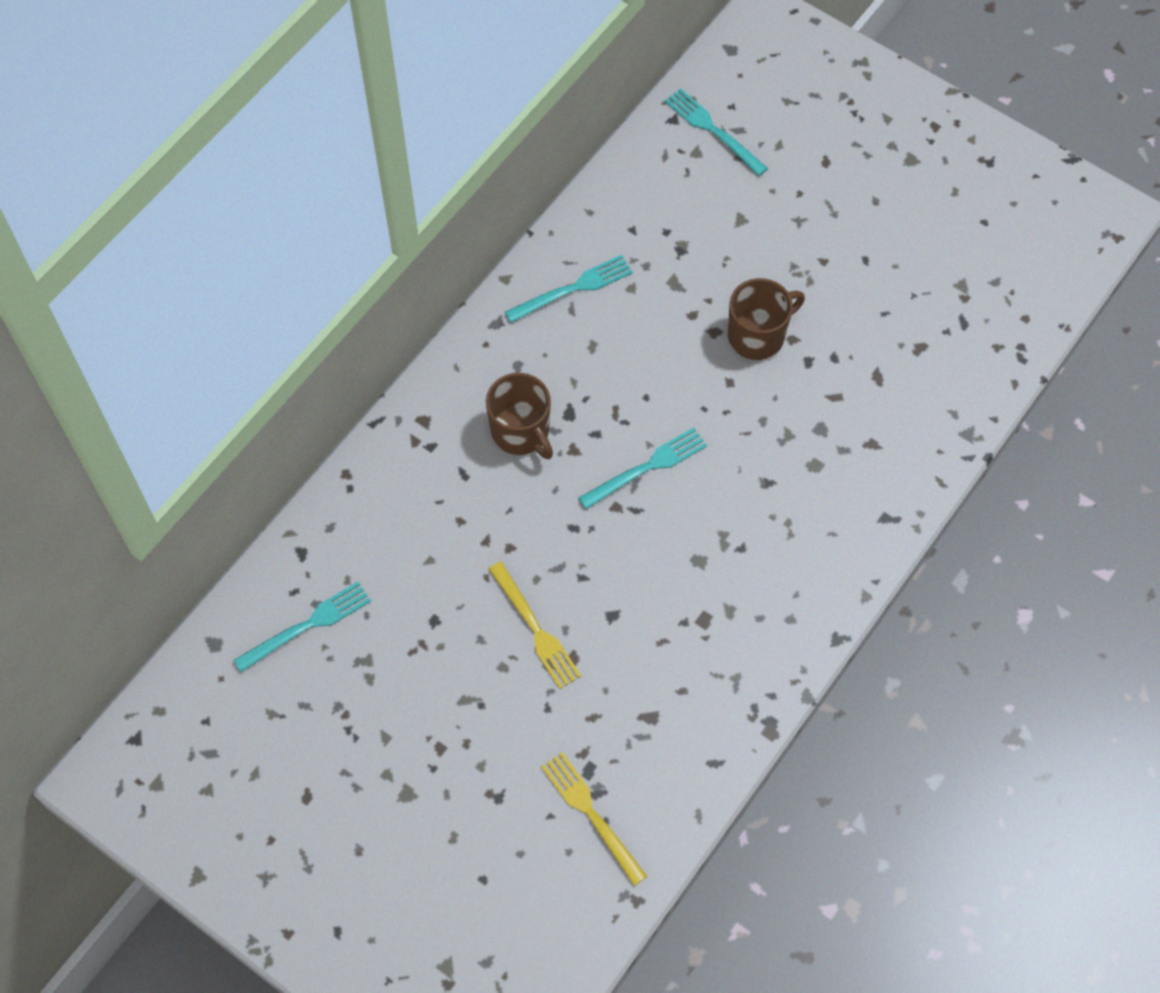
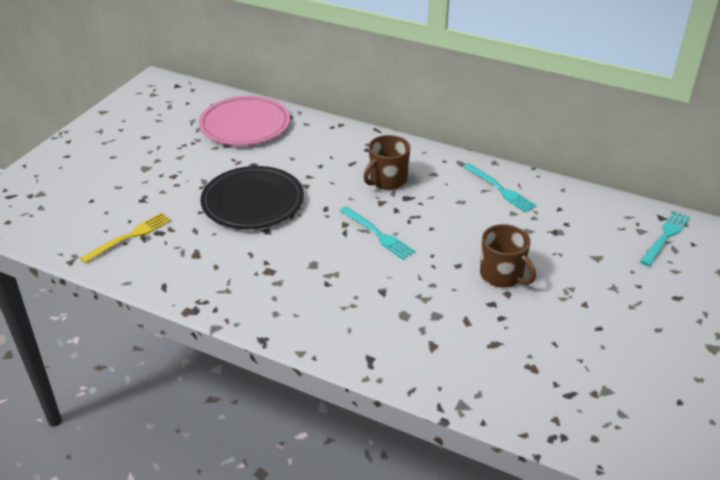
camera: 80 degrees right, 25 degrees down
turquoise fork [233,582,371,672] -> pink plate [199,96,290,145]
yellow fork [489,562,581,689] -> black plate [200,166,304,229]

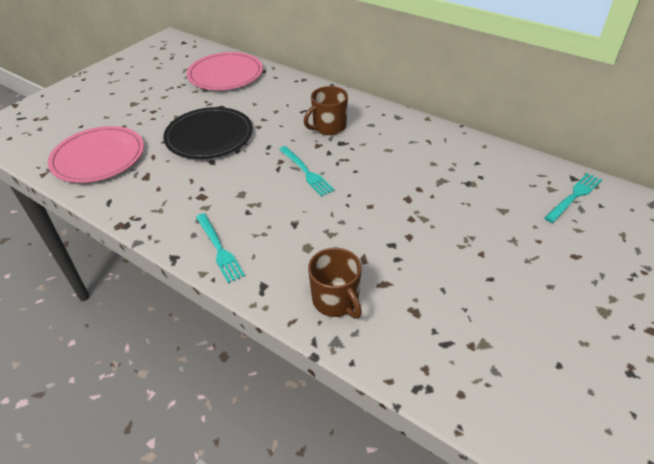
camera: 10 degrees right, 5 degrees up
yellow fork [80,212,171,263] -> pink plate [48,126,144,183]
turquoise fork [463,163,537,212] -> turquoise fork moved to [196,213,245,283]
brown mug [480,224,536,288] -> brown mug moved to [308,248,362,319]

